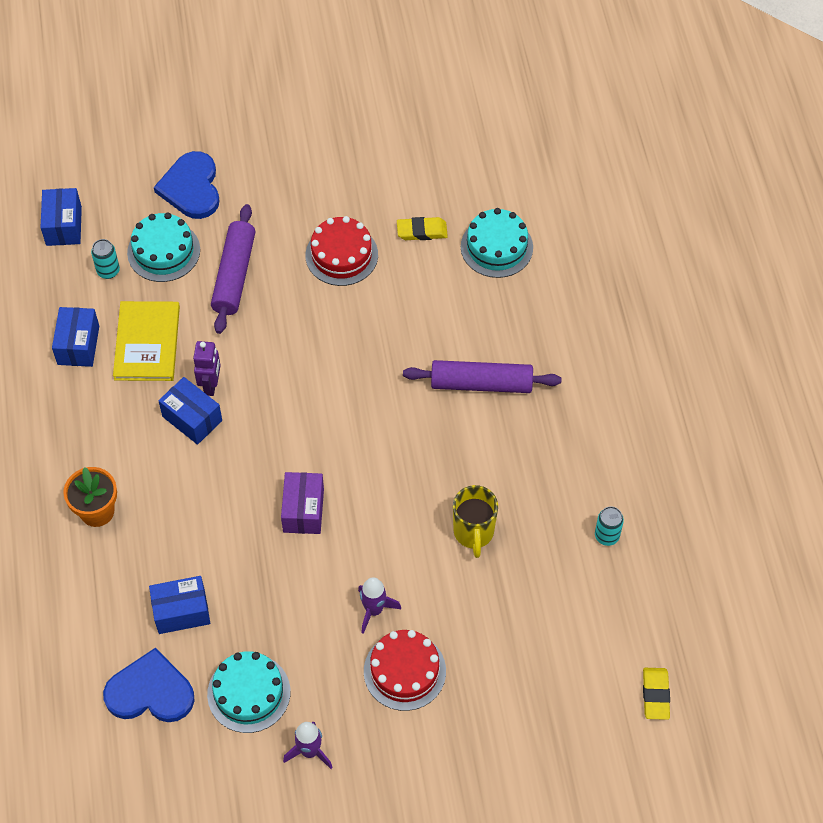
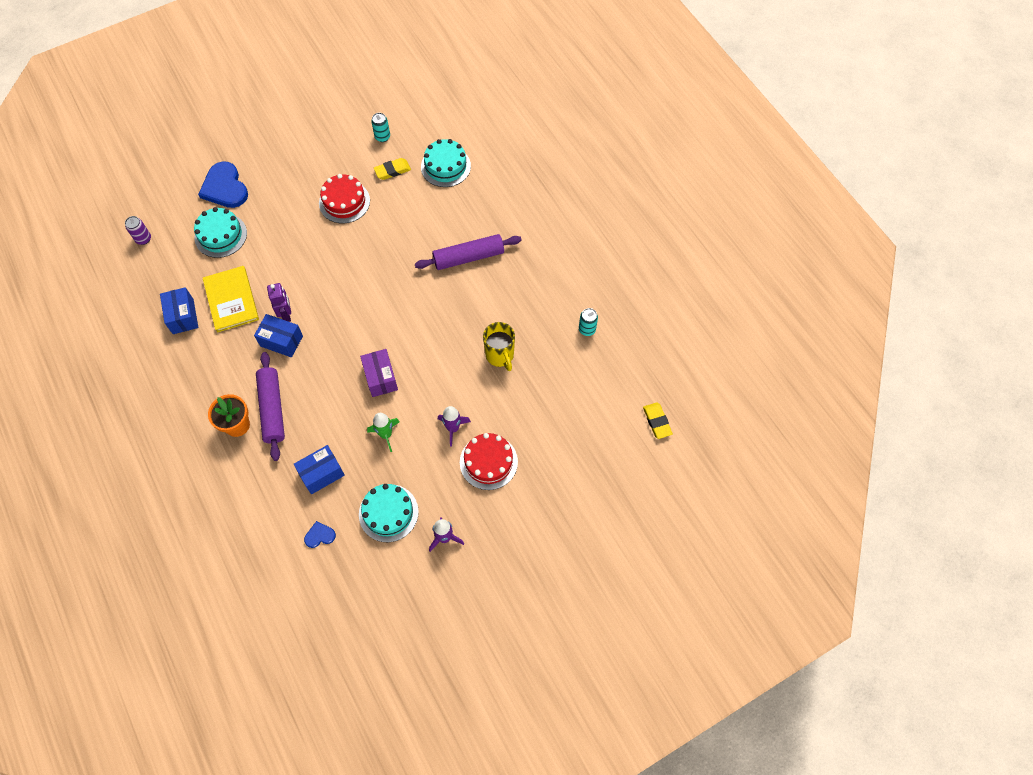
camera: 20 degrees left, 5 degrees up
blue box [40,188,82,246] -> purple can [125,216,151,245]
turquoise can [91,239,120,279] -> turquoise can moved to [371,113,390,142]
blue heart [103,648,195,722] -> blue heart [304,521,336,548], size x0.47
purple rolling pin [211,204,255,334] -> purple rolling pin moved to [256,352,285,461]
none -> green rocket [367,413,400,452]

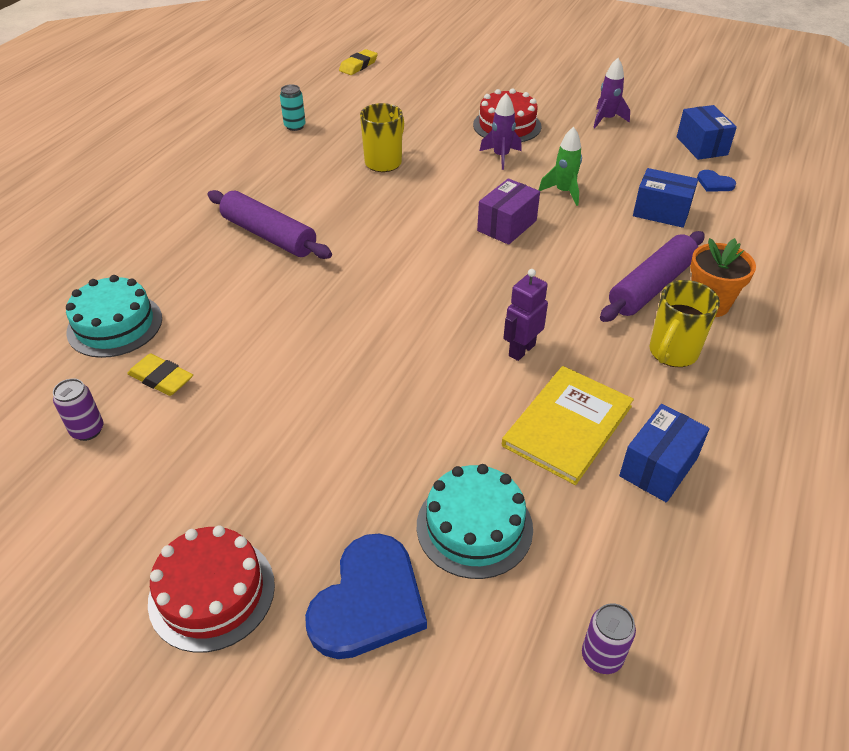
camera: 125 degrees left, 20 degrees down
blue box [254,314,303,357] -> blue box moved to [677,105,737,160]
red cake [319,174,370,223] -> red cake moved to [148,525,275,653]
turquoise cake [359,484,419,542] -> none
turquoise can [371,113,390,142] -> purple can [53,378,103,441]
none -> yellow mug [649,280,720,367]

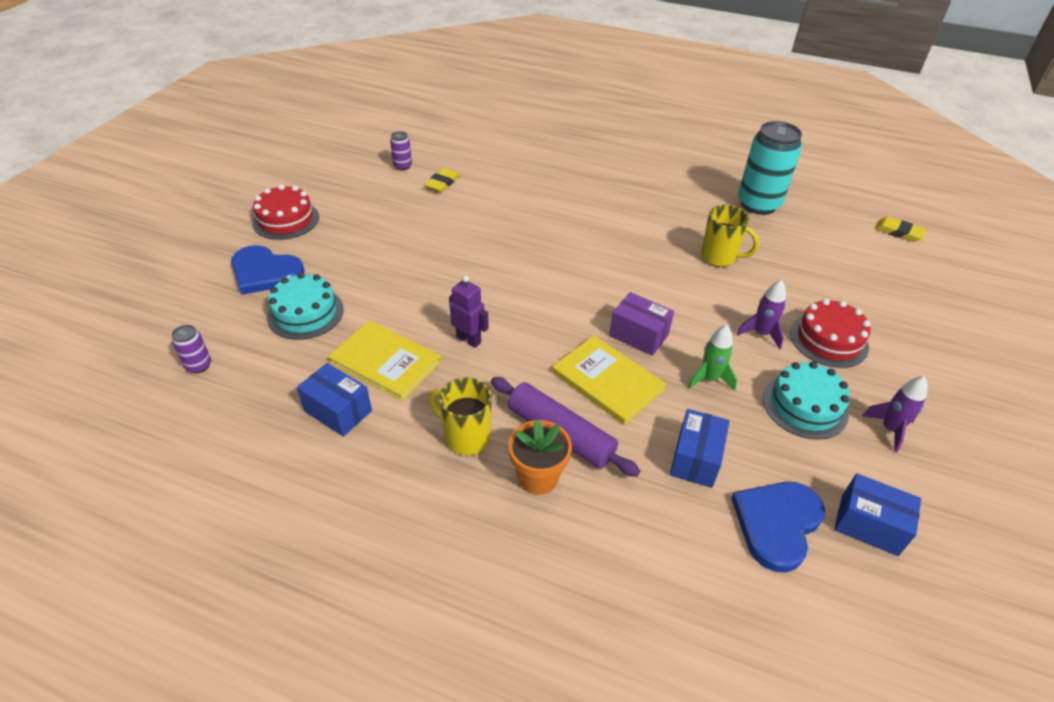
camera: 85 degrees right, 0 degrees up
turquoise cake [66,275,162,358] -> turquoise cake moved to [763,361,850,440]
purple rolling pin [207,190,332,259] -> none
turquoise can [280,85,306,131] -> turquoise can [738,121,802,215], size x2.26
blue box [677,105,737,160] -> blue box turned 45 degrees clockwise [834,473,921,556]
blue heart [697,170,736,192] -> blue heart [731,482,825,572], size x2.11
none -> yellow book [552,335,666,425]

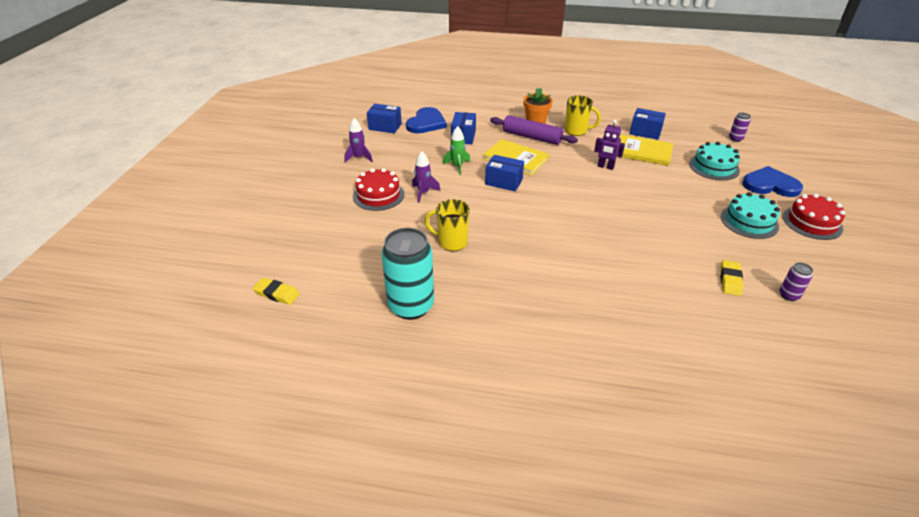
camera: 170 degrees right, 5 degrees down
purple box [609,292,674,356] -> blue box [485,155,524,191]
turquoise cake [763,361,850,440] -> turquoise cake moved to [721,192,780,239]

